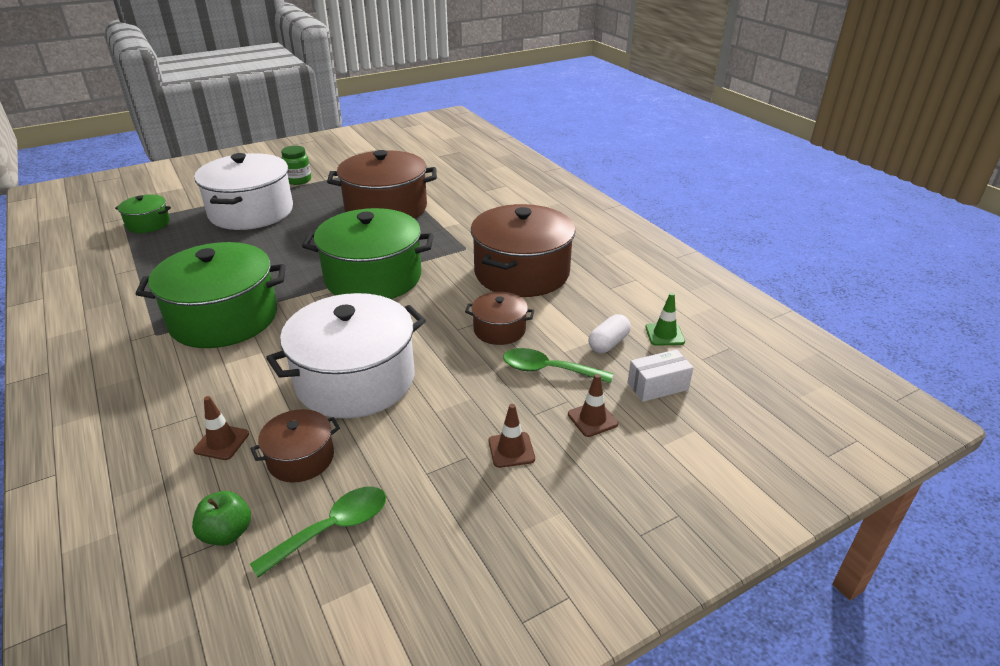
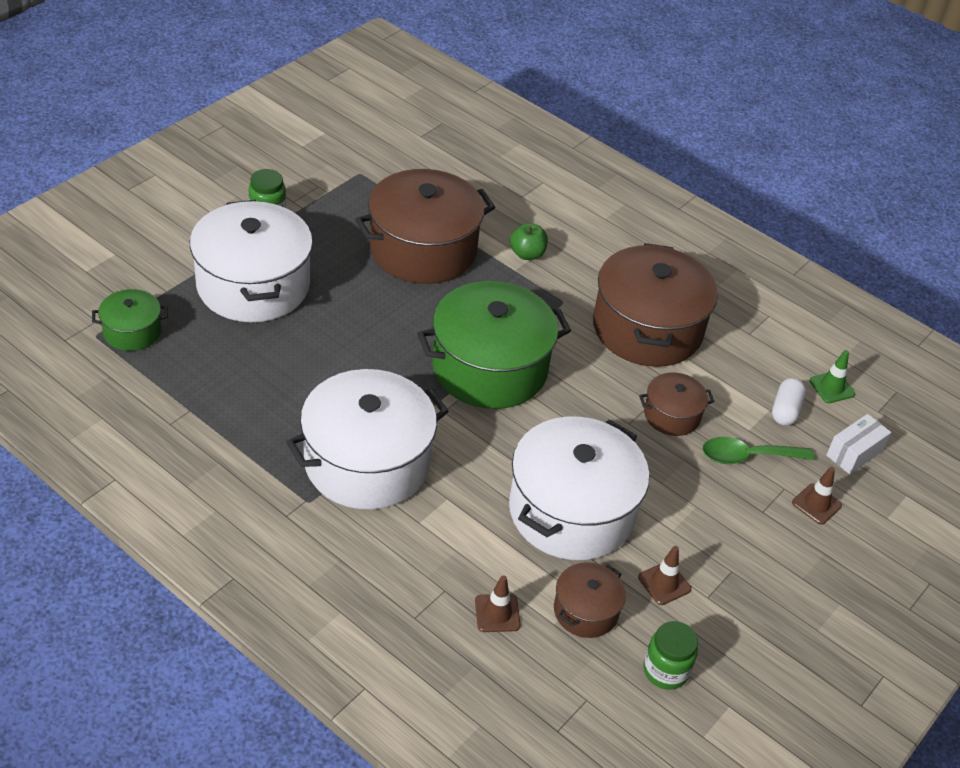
camera: 25 degrees left, 10 degrees up
green pot [136,242,286,348] -> white pot [286,369,449,510]
green apple [192,491,251,546] -> green apple moved to [510,223,548,260]
green spoon [250,486,386,578] -> green jar [643,621,698,690]
brown traffic cone [489,404,535,468] -> brown traffic cone moved to [638,546,691,605]

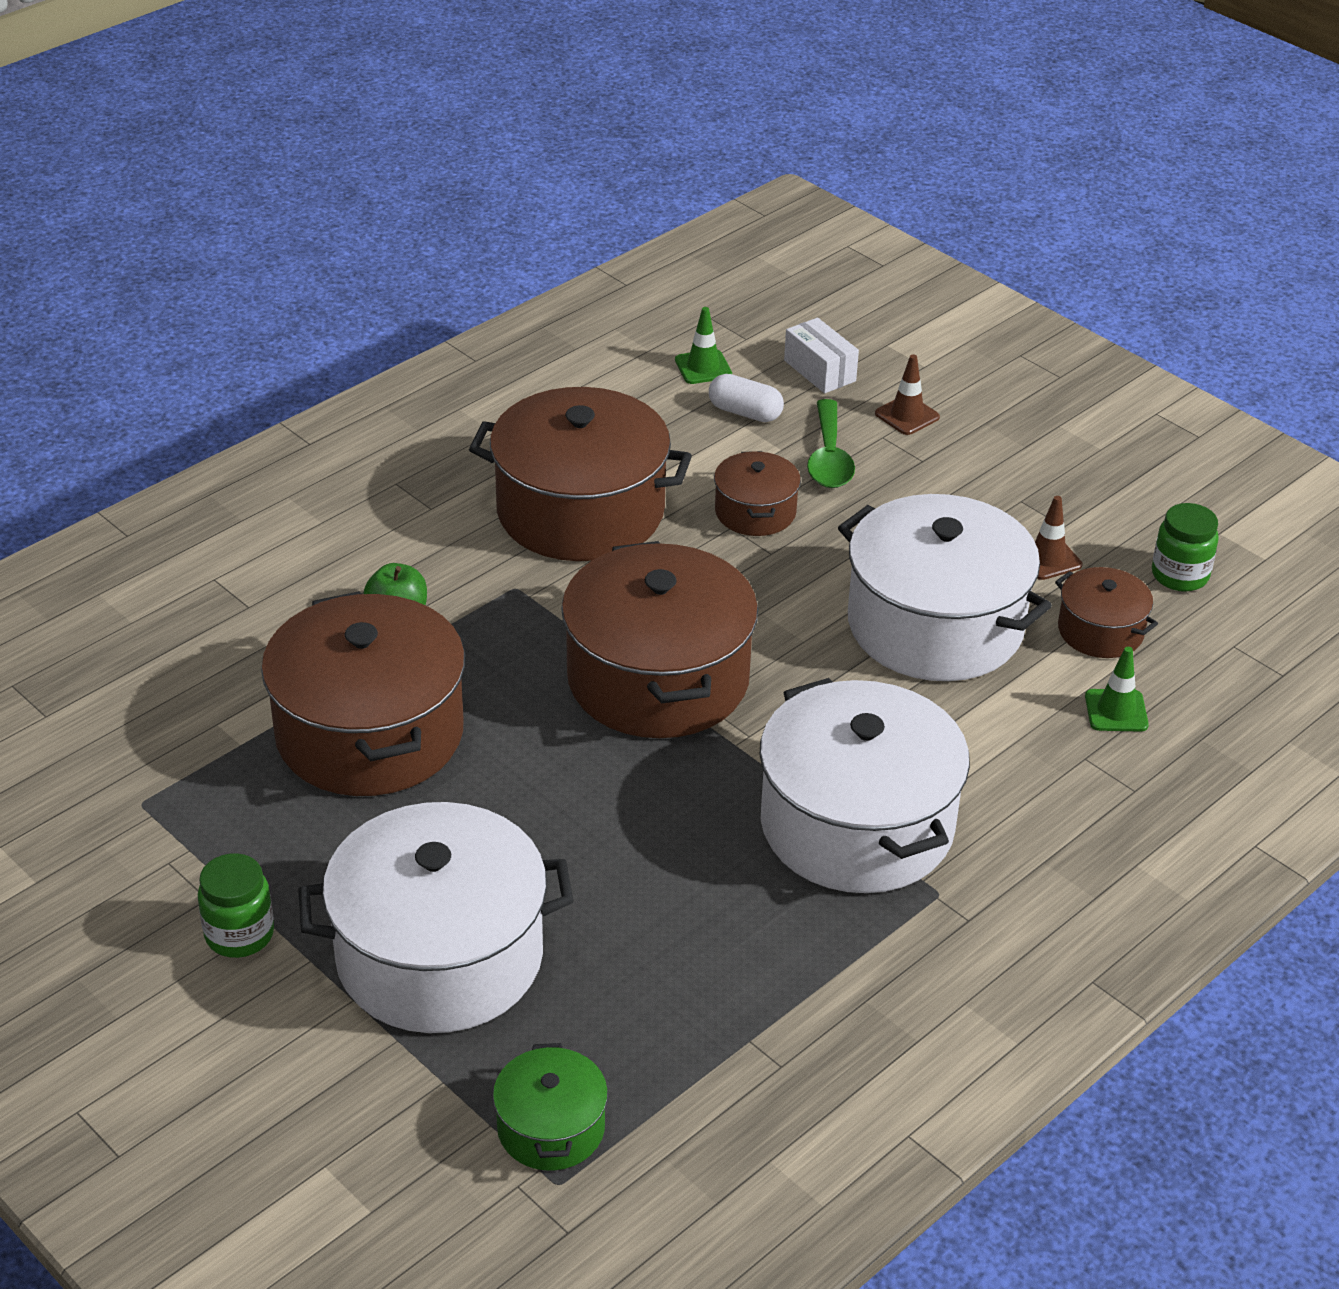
camera: 80 degrees left, 5 degrees down
green pot [417,281,571,409] -> brown pot [561,541,758,738]
brown traffic cone [475,575,521,632] -> green traffic cone [1085,647,1149,732]

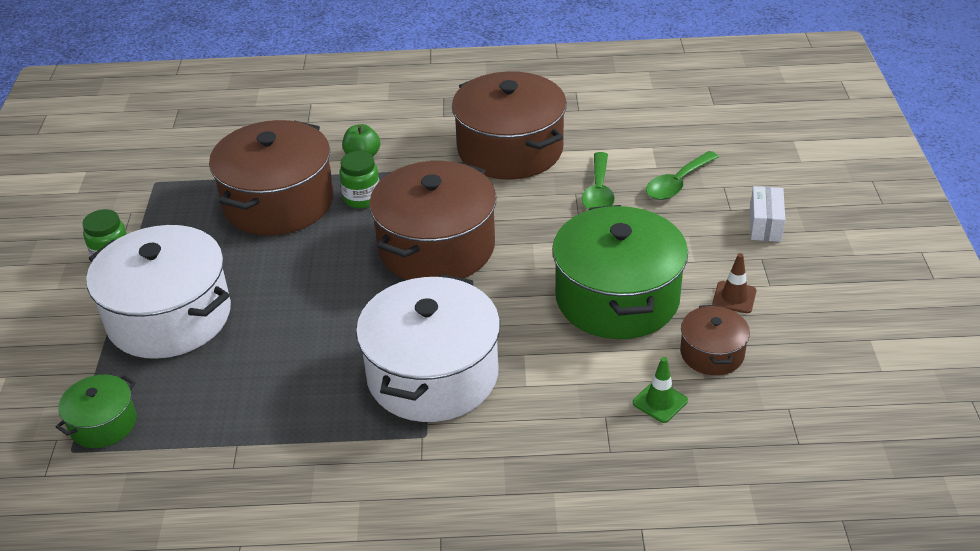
camera: 45 degrees right, 0 degrees up
green traffic cone [675,307,732,384] -> none
white capsule [709,374,784,422] -> none
brown pot [714,451,801,536] -> green spoon [582,152,615,210]
white box [784,318,859,393] -> white box moved to [750,186,785,242]
white pot [838,494,1052,681] -> green pot [552,205,688,339]
brown traffic cone [875,354,940,435] -> none
green jar [1152,503,1219,592] -> green jar moved to [339,151,379,209]

